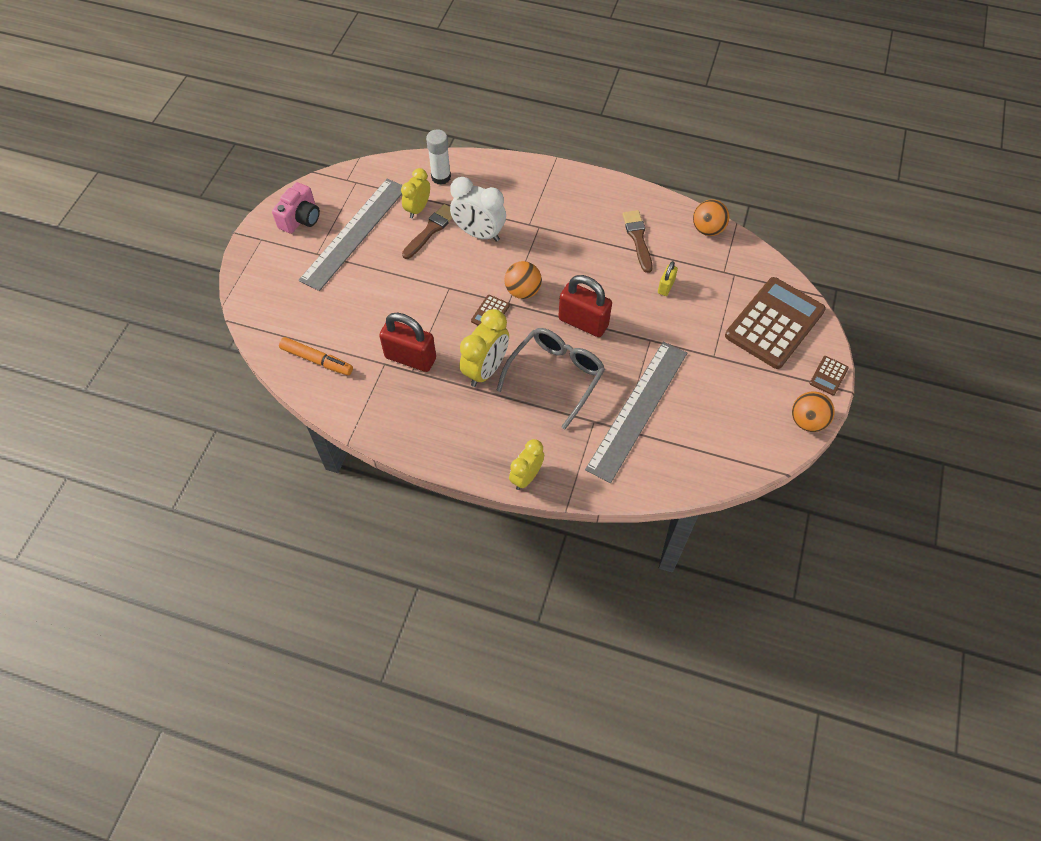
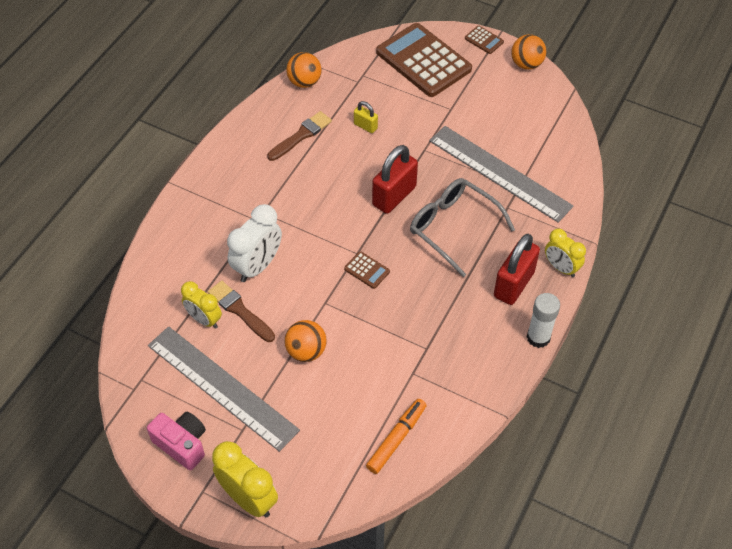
camera: 80 degrees left, 5 degrees down
red padlock [379,312,436,372] -> red padlock moved to [494,234,540,305]
white glue stick [426,129,451,185] -> white glue stick moved to [527,293,560,348]
yellow clock [460,309,509,387] -> yellow clock moved to [212,441,278,517]
orange ball [504,261,542,299] -> orange ball moved to [285,320,327,362]
brown brush [622,210,652,273] -> brown brush turned 135 degrees clockwise [267,111,332,161]

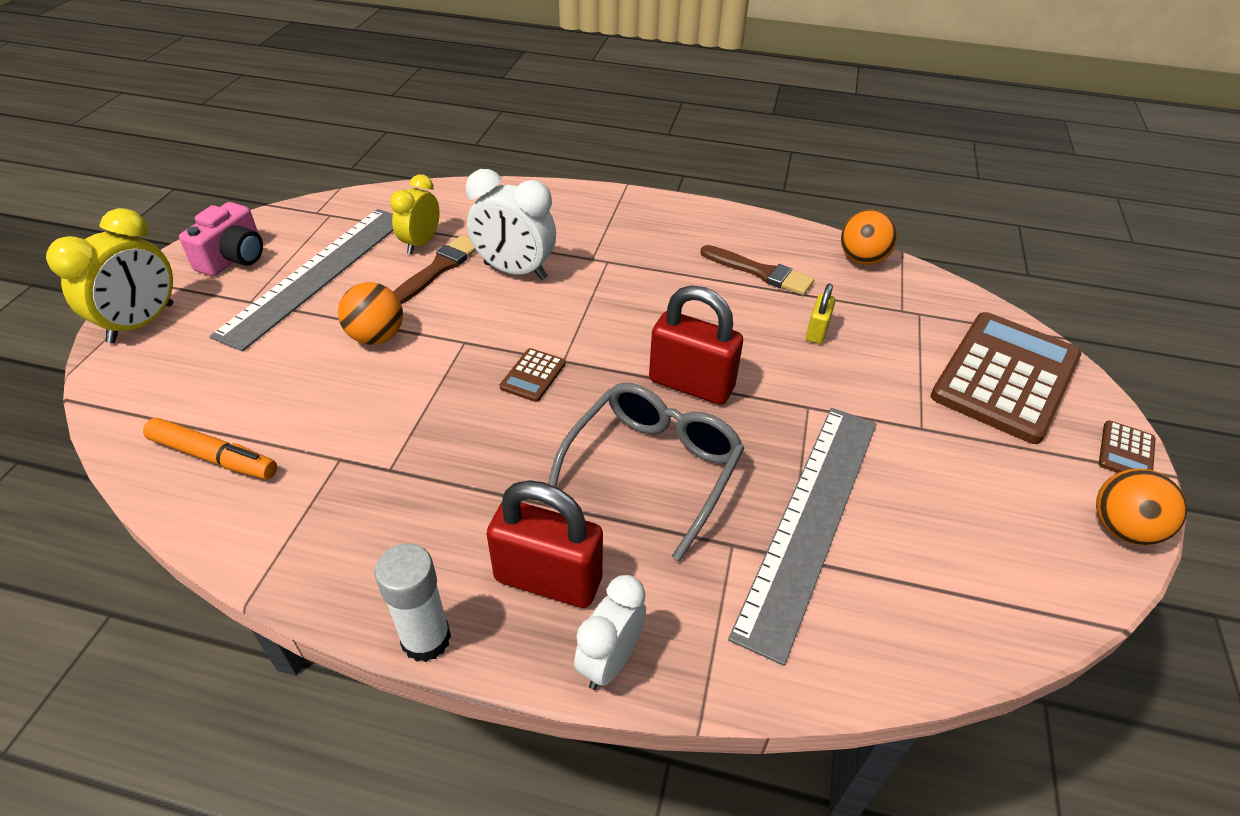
camera: 75 degrees right, 10 degrees down
yellow clock [545,229,586,277] -> white clock [574,575,646,690]

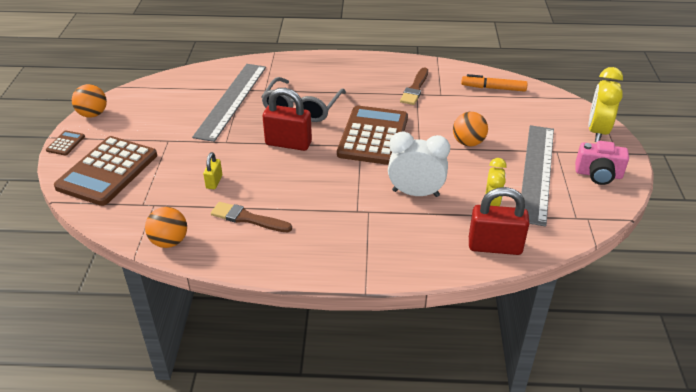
camera: 170 degrees right, 5 degrees down
pink camera [179,202,263,276] -> pink camera turned 90 degrees counterclockwise [575,141,629,185]
white glue stick [375,543,451,662] -> none
brown brush [393,235,476,304] -> brown brush moved to [400,67,428,105]
red padlock [487,480,603,608] -> red padlock moved to [469,187,530,255]
brown calculator [500,348,566,402] -> brown calculator [337,106,408,165], size x2.47
white clock [574,575,646,690] -> none

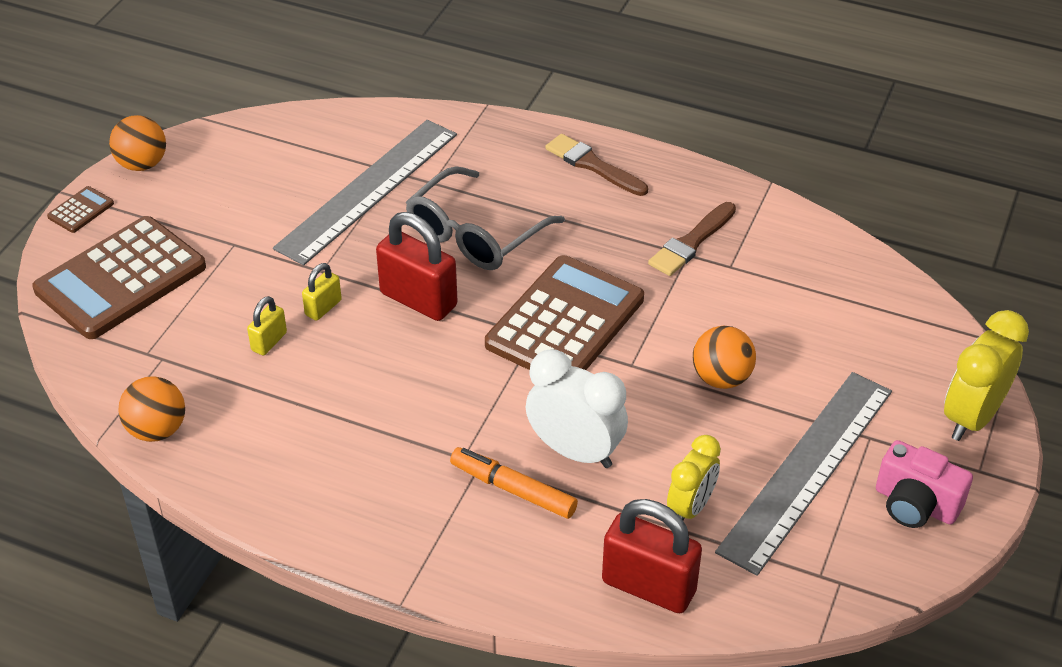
camera: 20 degrees right, 5 degrees up
brown brush [211,202,292,232] -> brown brush moved to [545,134,648,196]
orange marker [461,74,528,92] -> orange marker moved to [450,447,578,519]
none -> yellow padlock [302,263,342,321]

